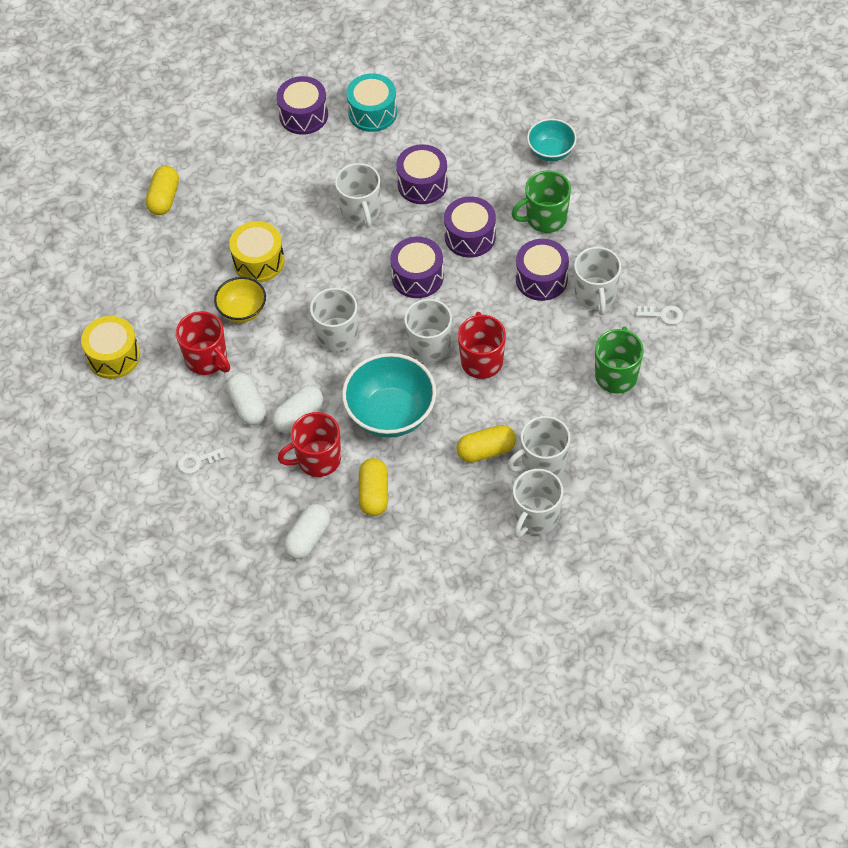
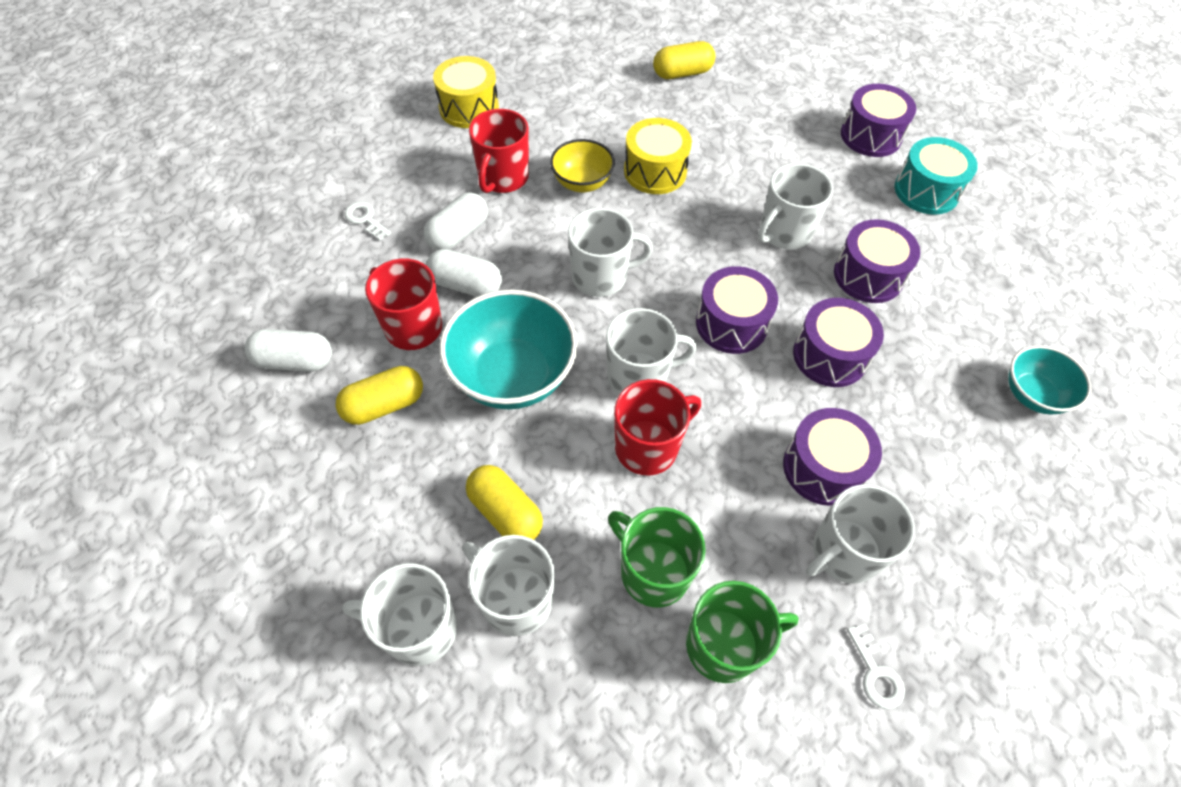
camera: 60 degrees right, 0 degrees up
green mug [511,170,571,233] -> green mug moved to [608,507,706,607]

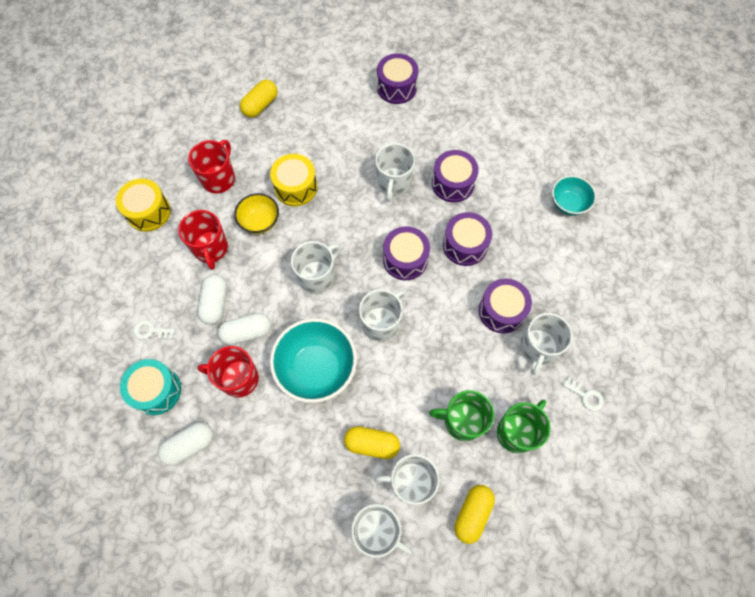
camera: 35 degrees left, 10 degrees up
yellow capsule [335,366,423,425] -> yellow capsule moved to [454,485,495,544]
white mug [342,564,457,666] -> white mug turned 120 degrees counterclockwise [351,504,413,558]
red mug [614,379,701,475] -> red mug moved to [188,140,235,194]
turquoise drum [895,137,978,215] -> turquoise drum moved to [120,359,181,415]

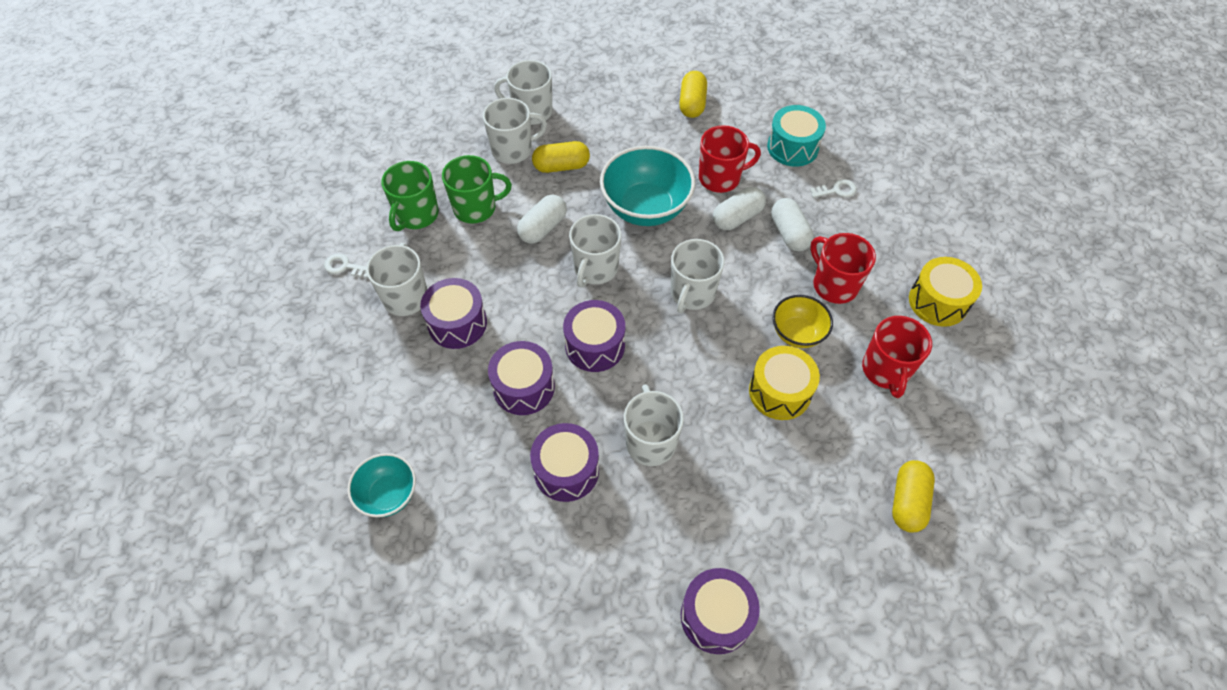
camera: 160 degrees right, 10 degrees down
white capsule [158,422,213,466] -> white capsule moved to [517,195,567,244]
yellow capsule [454,485,495,544] -> yellow capsule moved to [679,71,707,118]

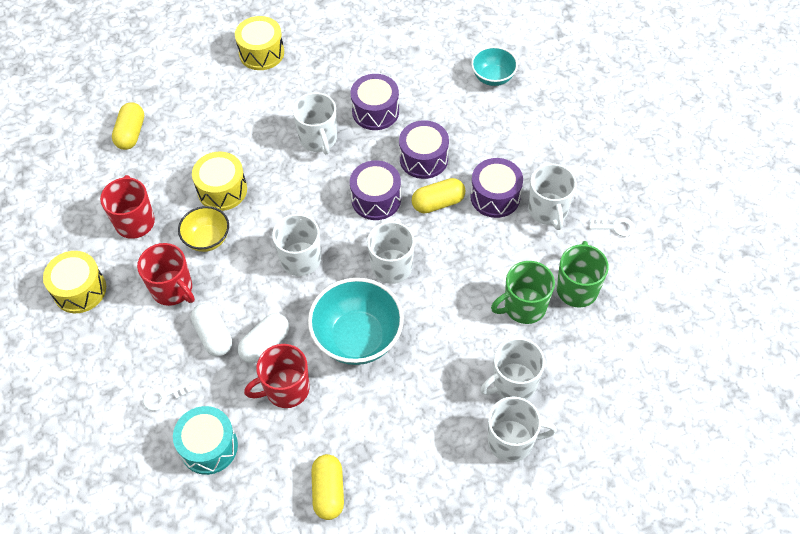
camera: 170 degrees right, 0 degrees up
white capsule [517,195,567,244] -> none
yellow capsule [532,141,590,173] -> yellow capsule moved to [412,178,465,213]
purple drum [681,568,760,654] -> yellow drum [235,16,284,70]

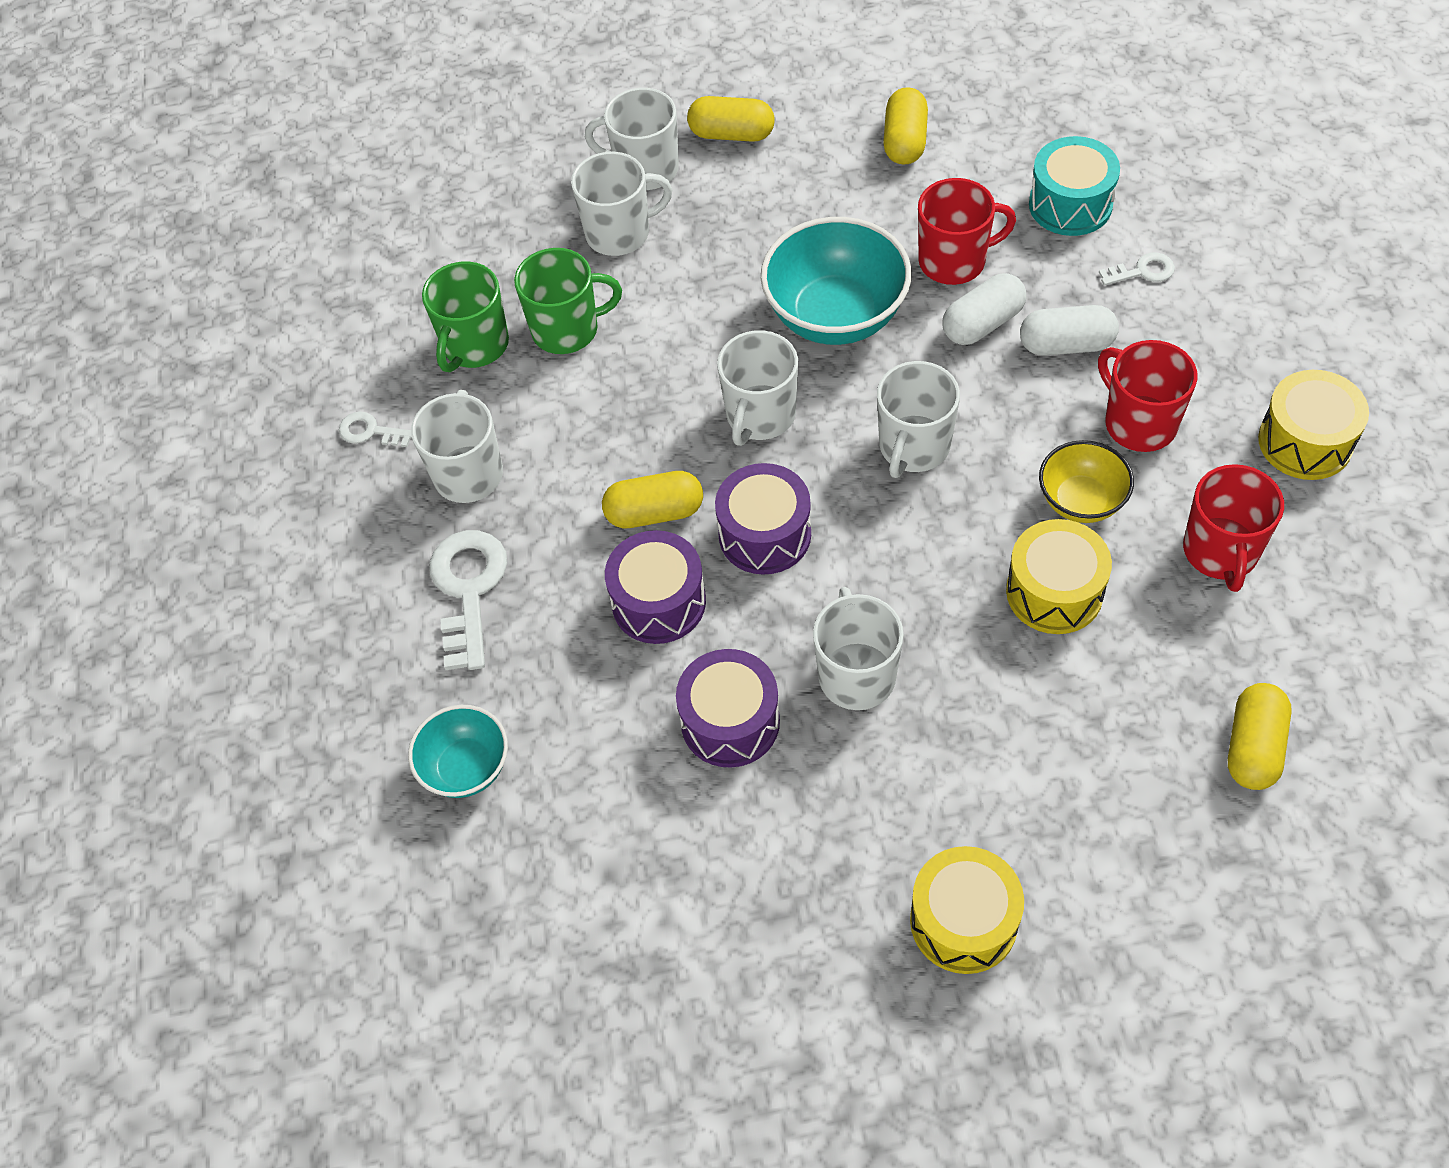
camera: 165 degrees left, 0 degrees up
white capsule [191,303,232,356] -> white capsule turned 75 degrees counterclockwise [1020,305,1119,356]
purple drum [470,158,523,218] -> none
none -> white key [429,530,507,670]
none -> yellow capsule [687,96,775,142]

